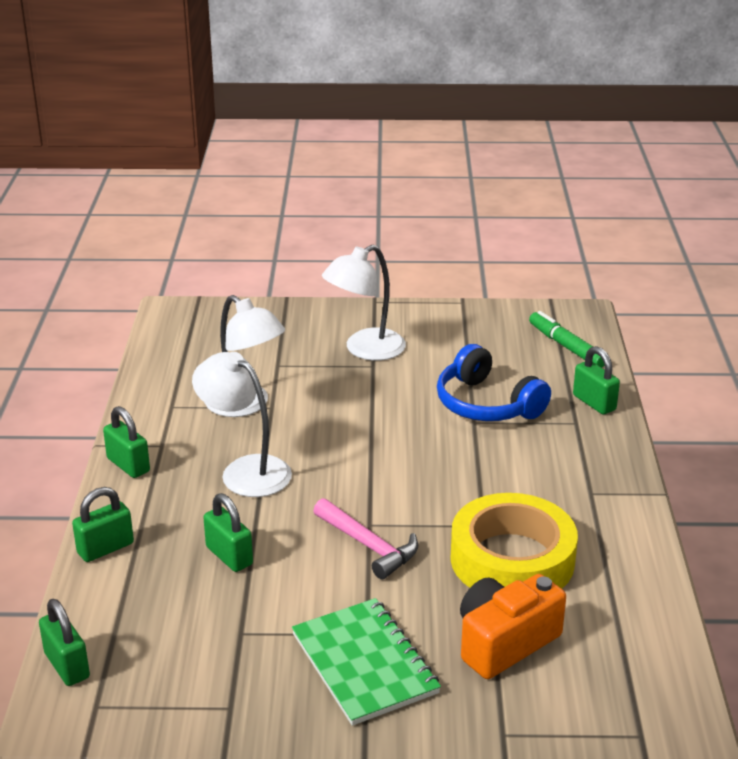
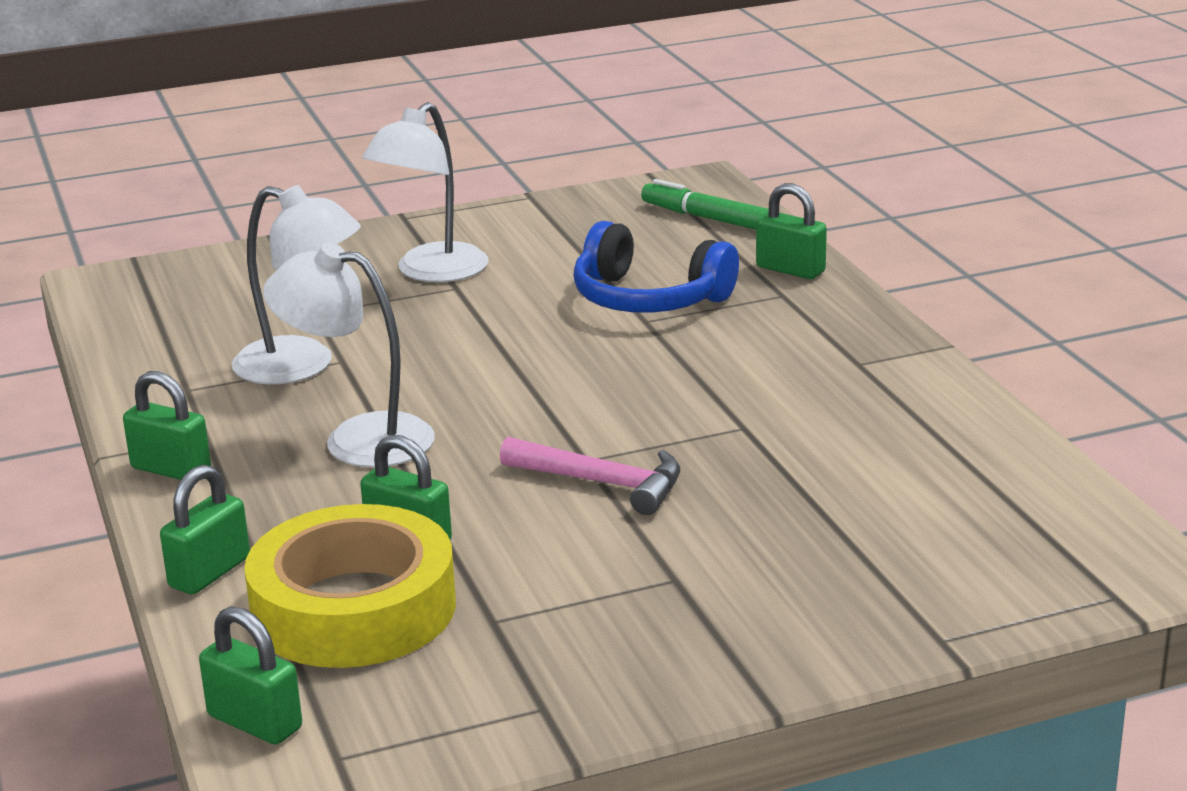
camera: 20 degrees left, 5 degrees down
green notebook [292,598,441,726] -> none
yellow tape [450,493,578,589] -> yellow tape moved to [244,504,456,668]
orange camera [460,574,566,679] -> none

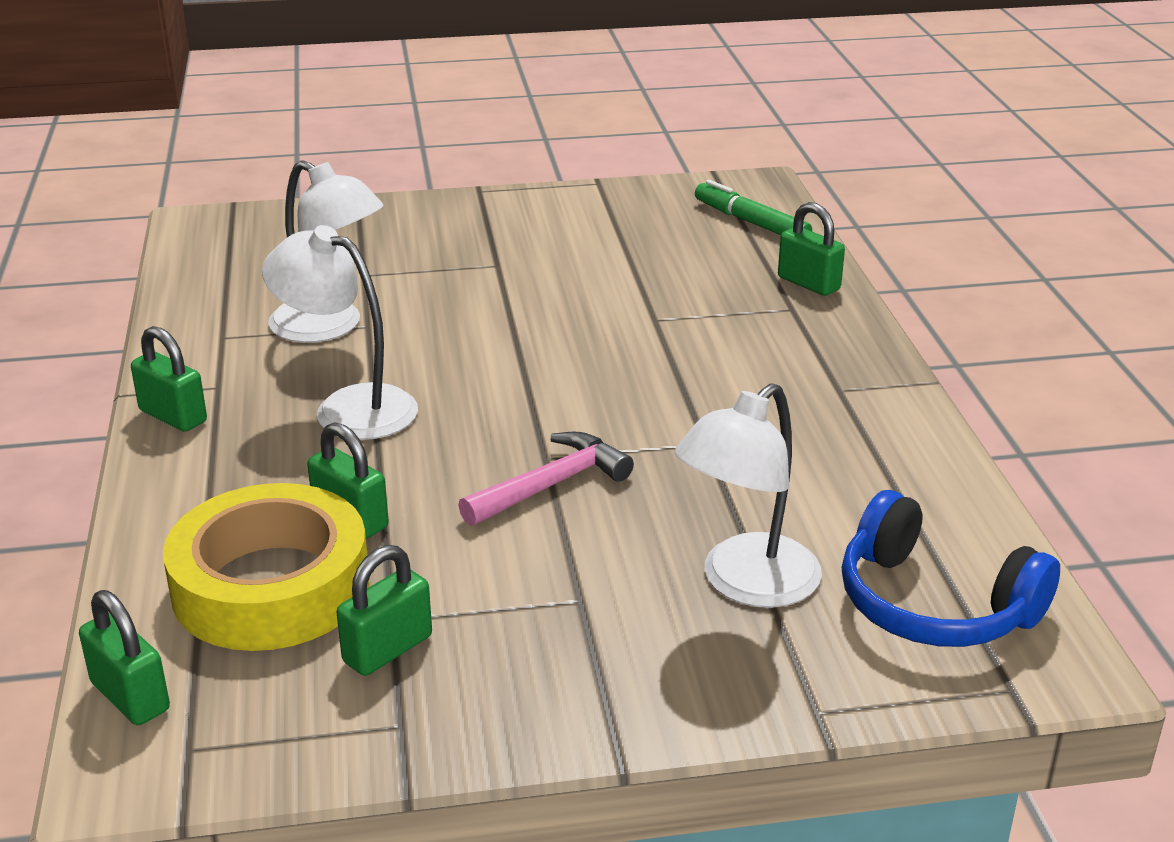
camera: 10 degrees right, 5 degrees up
green padlock [160,465,250,594] -> green padlock moved to [337,545,432,676]
white lamp [362,102,489,282] -> white lamp moved to [675,383,822,608]
pink hammer [500,437,680,515] -> pink hammer turned 75 degrees counterclockwise [458,432,634,526]
blue headphones [573,221,739,313] -> blue headphones moved to [842,490,1060,647]

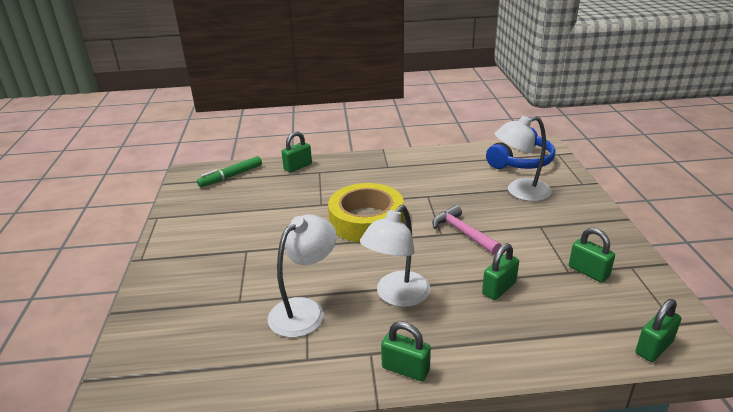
camera: 85 degrees left, 0 degrees up
green padlock [131,326,207,432] -> green padlock turned 75 degrees clockwise [381,321,431,381]
yellow tape [163,483,369,651] -> yellow tape moved to [328,183,404,242]
white lamp [675,383,822,608] -> white lamp turned 120 degrees clockwise [495,116,552,201]

